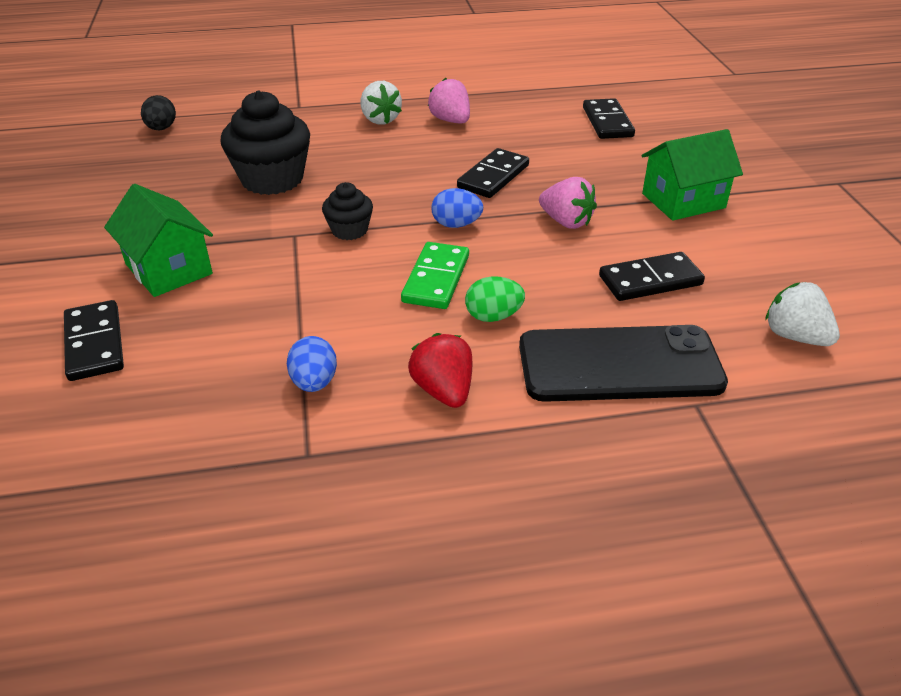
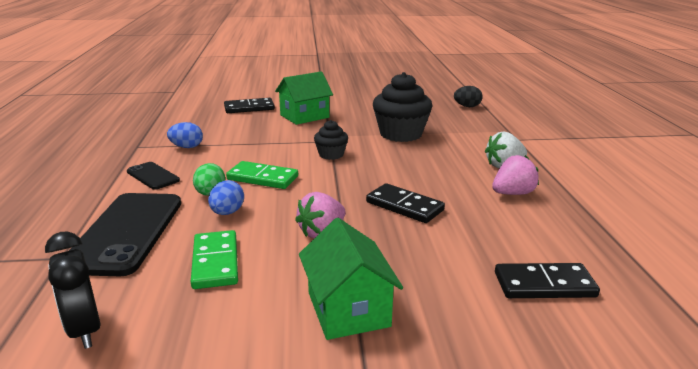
camera: 95 degrees right, 15 degrees down
red strawberry [408,333,472,408] -> black phone [127,162,180,190]
blue egg [431,188,483,228] -> blue egg moved to [208,180,244,215]
black domino [599,252,705,301] -> green domino [191,230,238,289]
white strawberry [765,282,840,346] -> black clock [45,231,101,349]

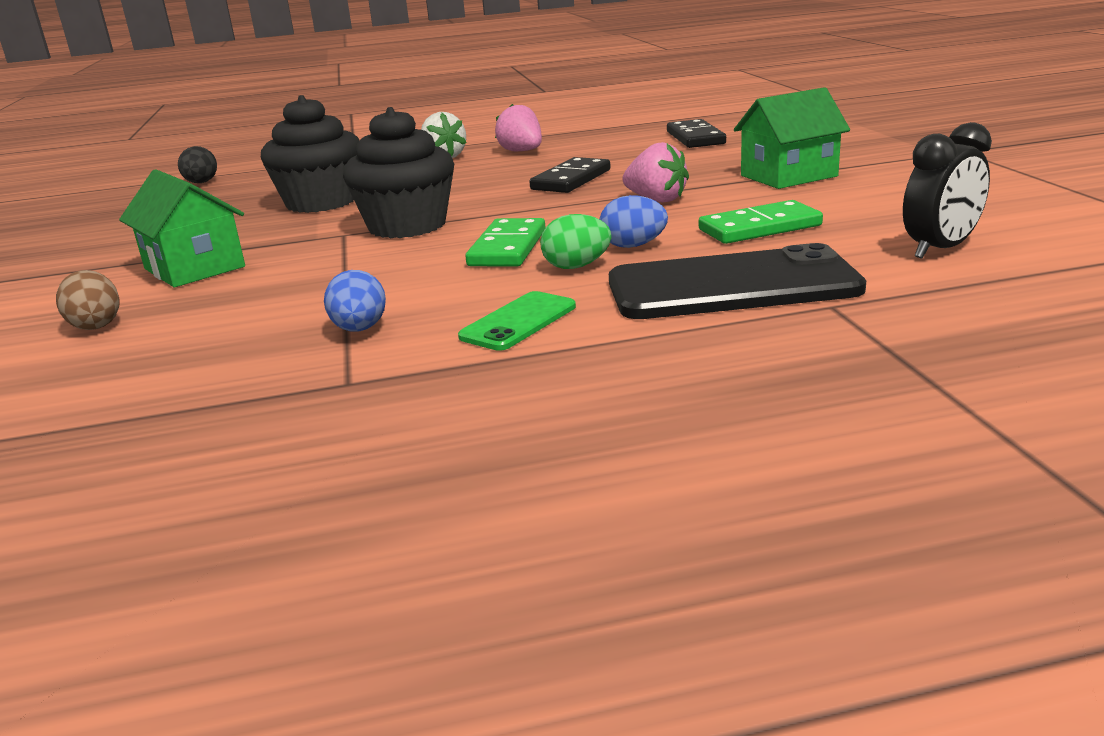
camera: 95 degrees left, 0 degrees up
black phone [127,162,180,190] -> green phone [458,291,576,351]
black domino [224,98,275,113] -> brown egg [56,270,120,330]
black cupcake [314,120,348,160] -> black cupcake [343,107,454,238], size x1.87

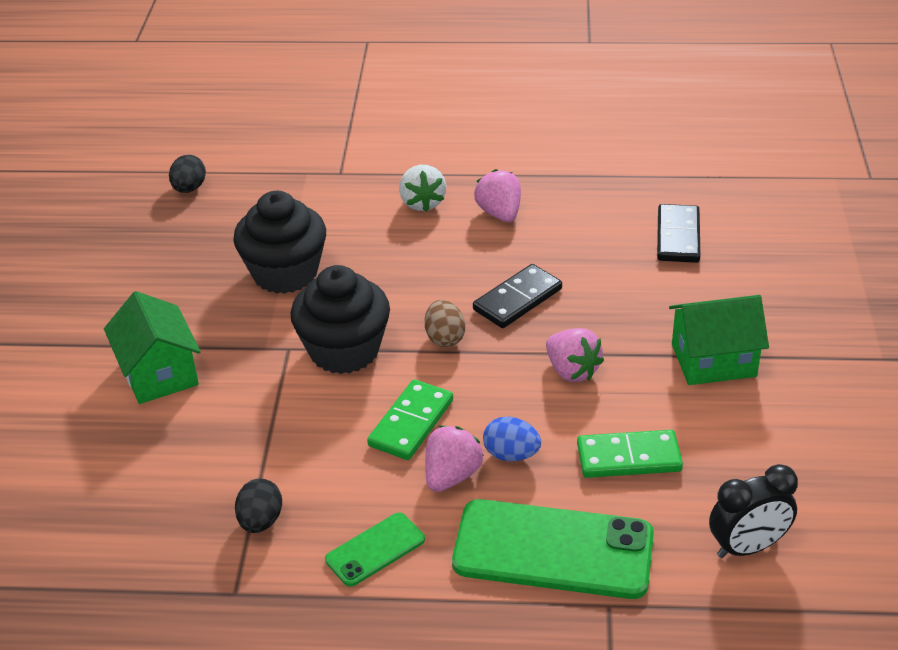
camera: 15 degrees right, 15 degrees up
brown egg [56,270,120,330] -> brown egg moved to [425,300,465,347]
blue egg [324,270,386,332] -> black egg [235,479,282,533]
green egg [540,214,611,269] -> pink strawberry [425,426,484,492]
black phone [609,243,866,319] -> green phone [452,499,654,599]

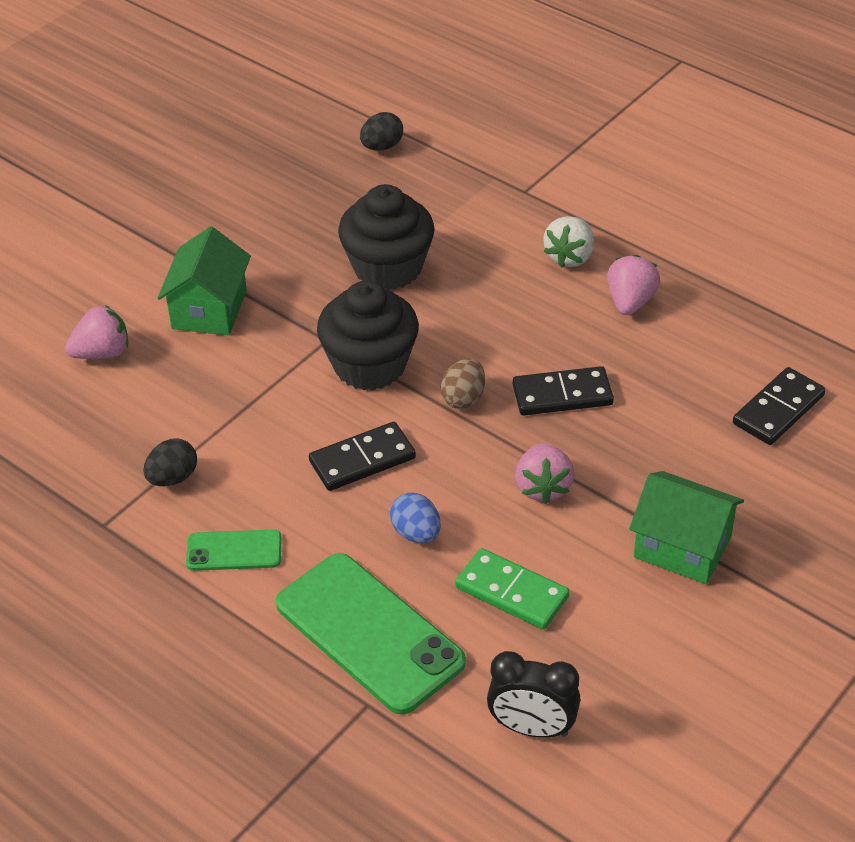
camera: 35 degrees right, 5 degrees up
green domino [367,379,453,460] -> black domino [309,422,416,491]
pink strawberry [425,426,484,492] -> pink strawberry moved to [65,305,128,359]

